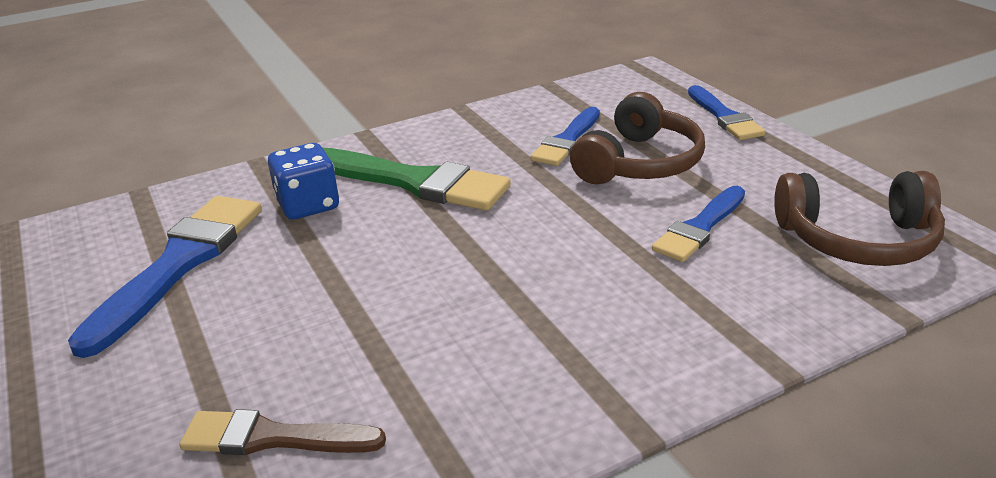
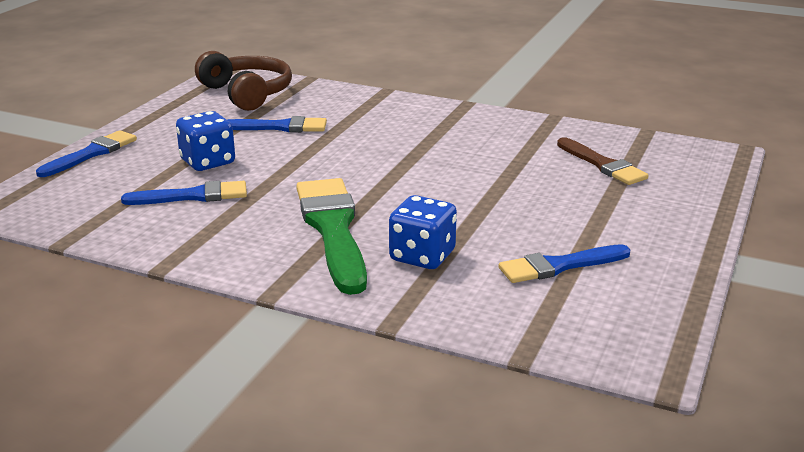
camera: 130 degrees left, 5 degrees down
blue brush [68,196,262,358] -> blue brush [499,244,631,283], size x0.61
brown headphones [570,92,705,184] -> blue dice [176,111,235,171]

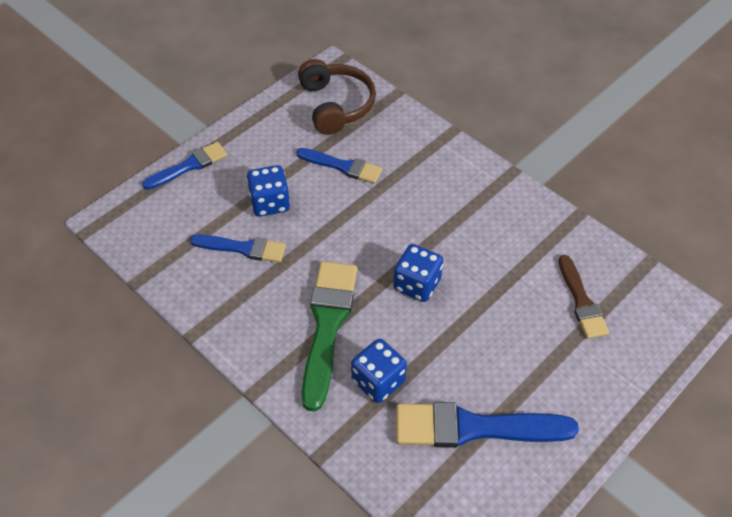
camera: 20 degrees right, 25 degrees up
blue brush [499,244,631,283] -> blue brush [396,402,579,448], size x1.65
none -> blue dice [393,244,443,302]

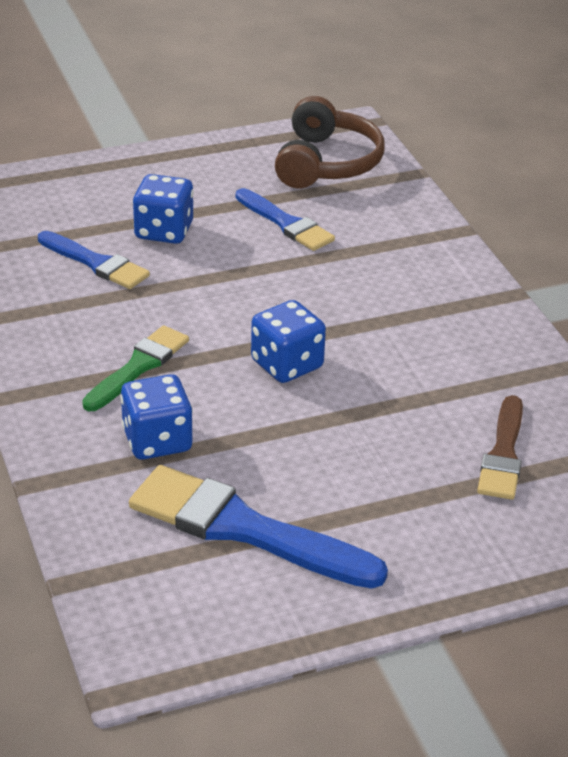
camera: 25 degrees right, 15 degrees down
blue brush [142,142,228,190] -> none
green brush [302,261,357,412] -> green brush [82,325,189,411], size x0.61

